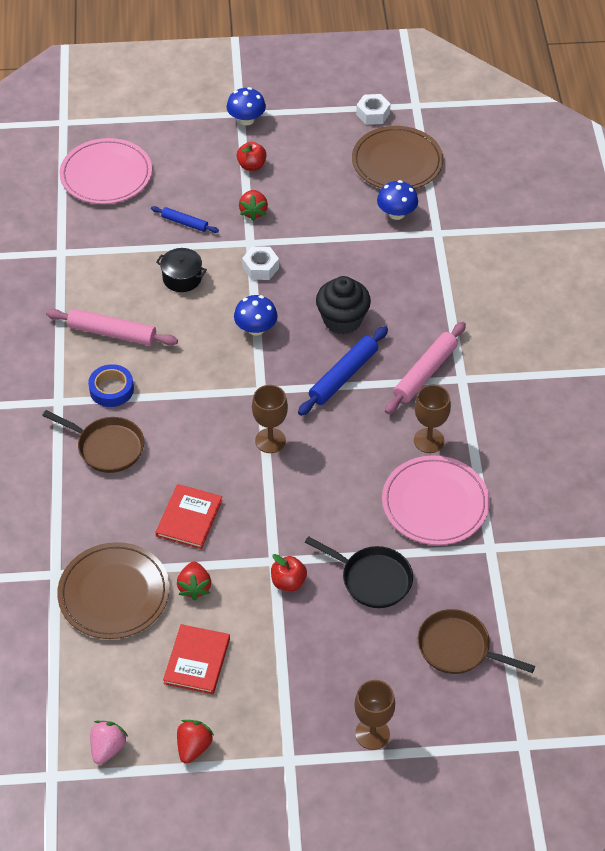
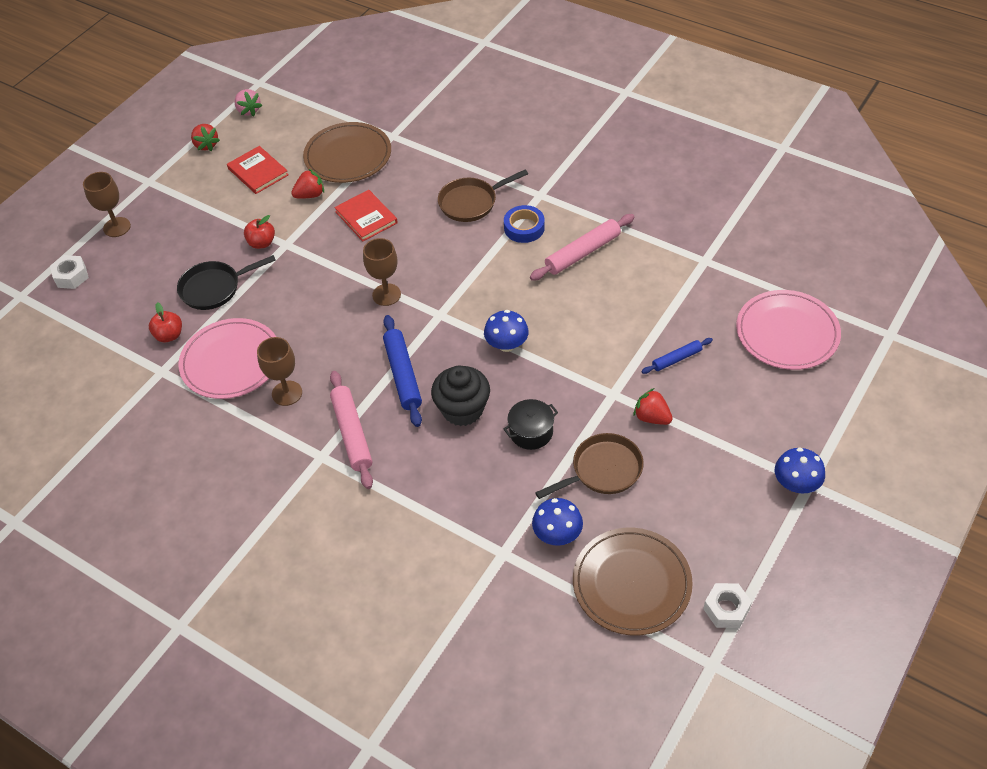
camera: 130 degrees right, 0 degrees up
black pot [156,248,207,292] -> black pot moved to [504,399,558,450]
red strawberry [177,562,211,600] -> red strawberry turned 120 degrees clockwise [291,169,324,199]
red apple [237,142,267,171] -> red apple moved to [149,302,182,342]
white nut [242,246,279,280] -> white nut moved to [50,255,89,289]
brown pan [418,609,535,674] -> brown pan moved to [535,433,644,499]

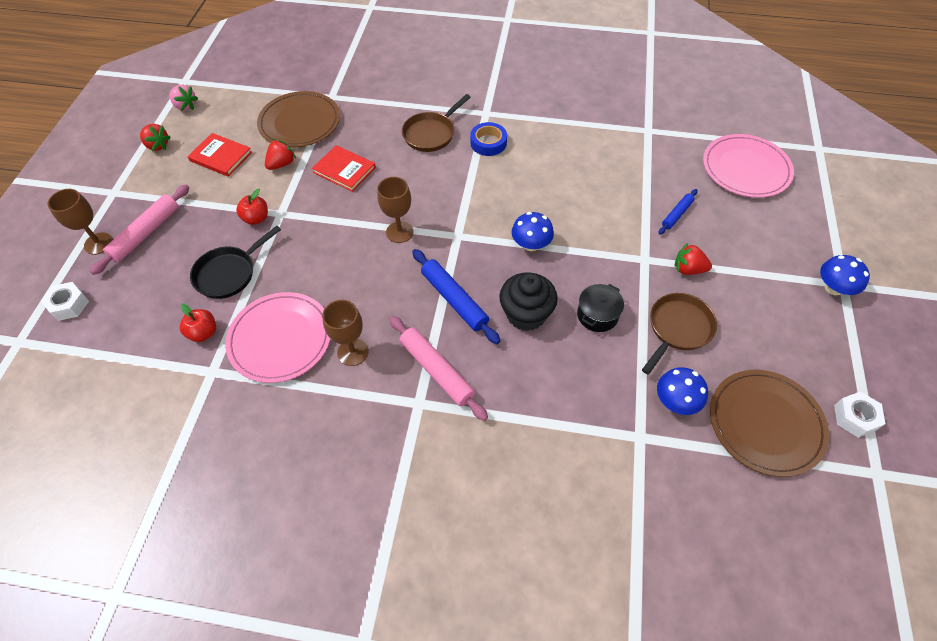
camera: 25 degrees left, 5 degrees up
pink rolling pin [530,214,634,281] -> pink rolling pin moved to [90,185,189,275]

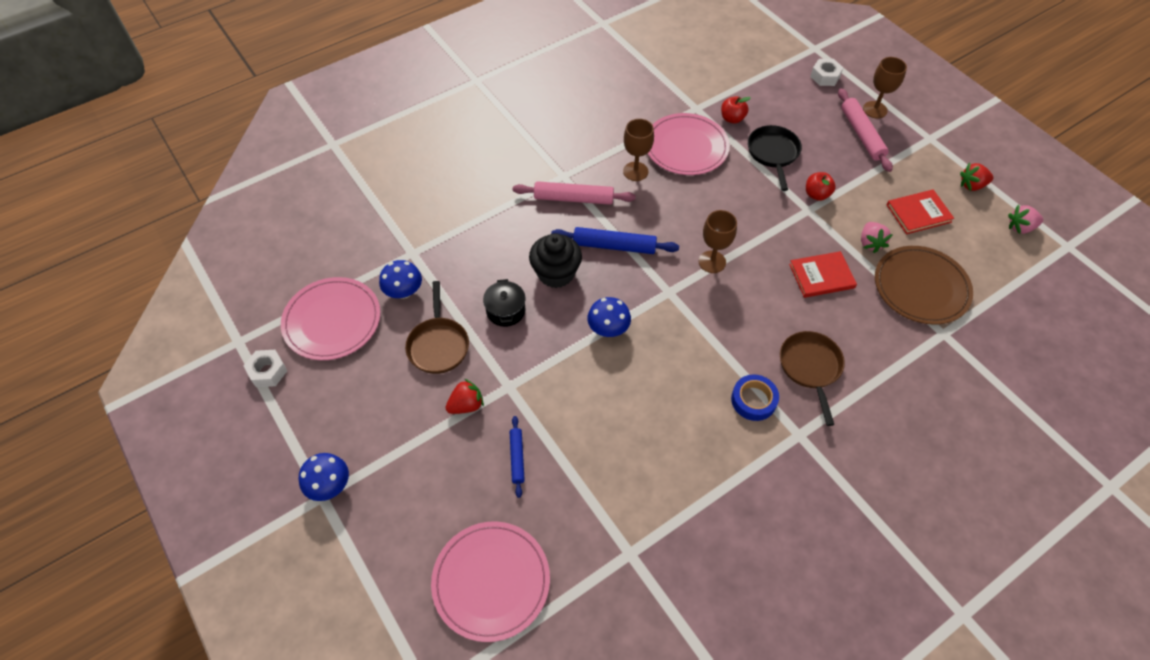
camera: 135 degrees right, 0 degrees up
red strawberry [265,139,296,170] -> pink strawberry [861,222,893,253]
brown plate [710,370,829,477] -> pink plate [281,277,380,360]

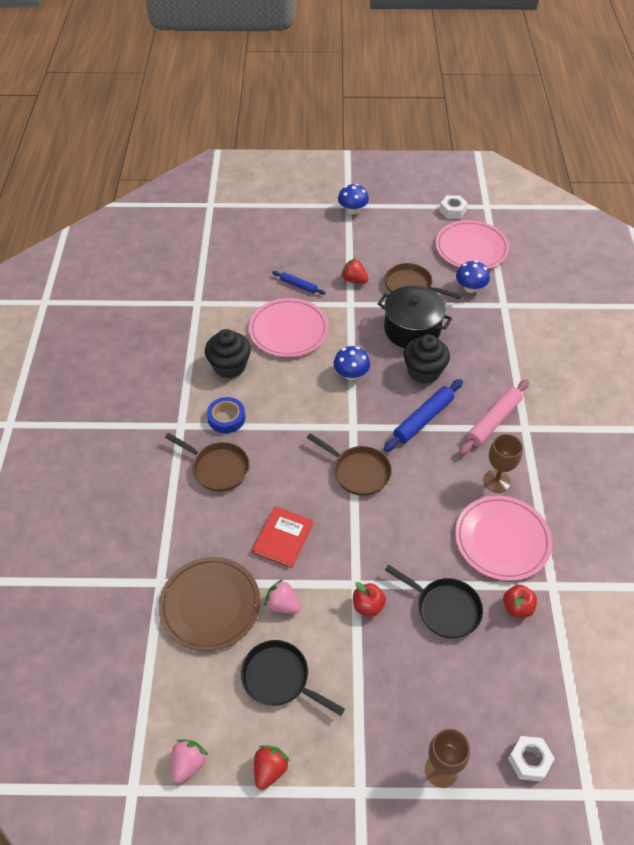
camera: 125 degrees right, 5 degrees down
pink plate [431,521,550,642] -> pink plate moved to [249,298,329,357]
red strawberry [445,379,484,414] -> red strawberry turned 120 degrees clockwise [341,258,368,283]
black pot [483,279,525,327] -> black pot [378,285,452,348], size x1.75
brown goblet [699,210,737,273] -> brown pan [307,433,392,496]
pink rolling pin [838,88,893,172] -> none
red book [887,189,954,234] -> black pan [241,640,345,716]
none -> black cupcake [205,329,251,378]

